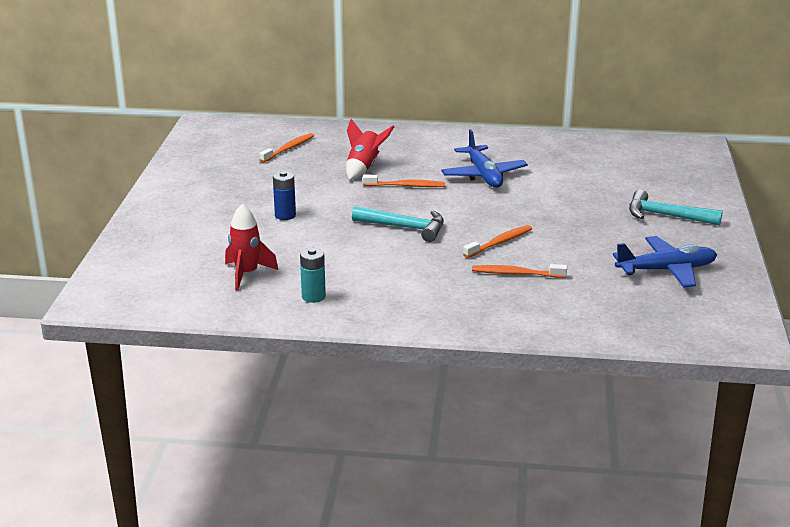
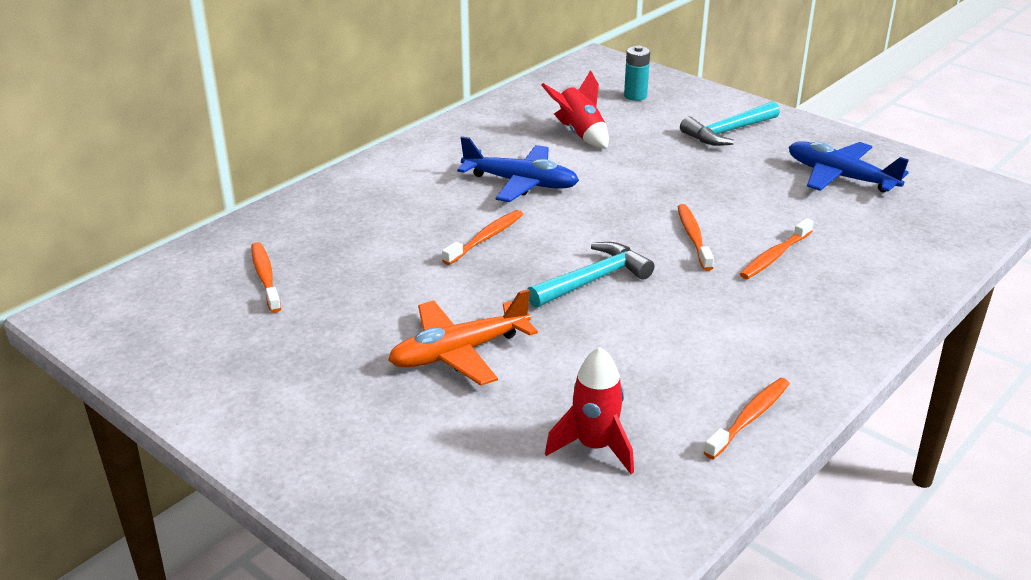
camera: 55 degrees left, 5 degrees up
blue battery [273,171,296,220] -> orange plane [388,289,538,386]
turquoise battery [300,248,326,303] -> turquoise battery moved to [624,46,650,101]
red rocket [346,119,394,180] -> red rocket moved to [541,70,609,149]
blue plane [613,236,717,287] -> blue plane turned 75 degrees counterclockwise [789,141,909,192]
none -> orange toothbrush [704,378,790,459]

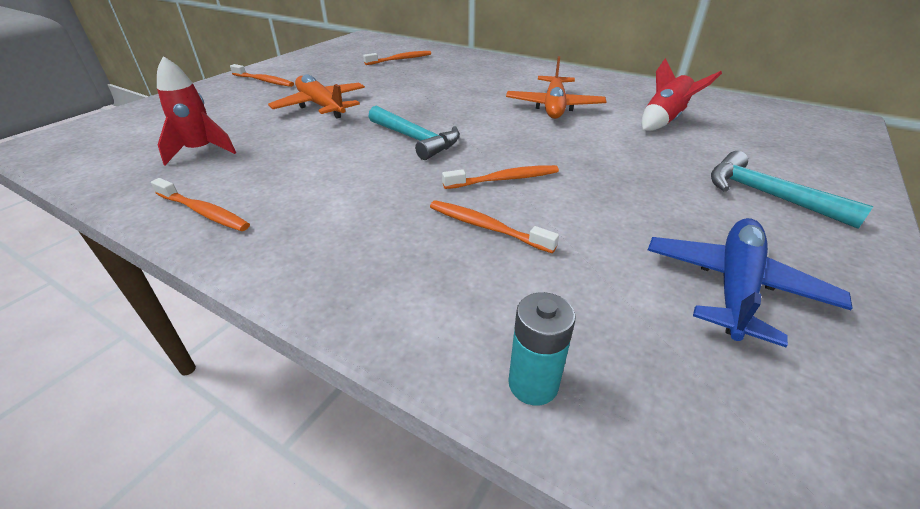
camera: 80 degrees right, 5 degrees up
orange toothbrush [442,210,523,265] -> orange toothbrush moved to [230,64,294,87]
blue plane [457,136,579,202] -> orange plane [506,56,606,119]
turquoise battery [624,46,650,101] -> turquoise battery moved to [508,292,576,406]

